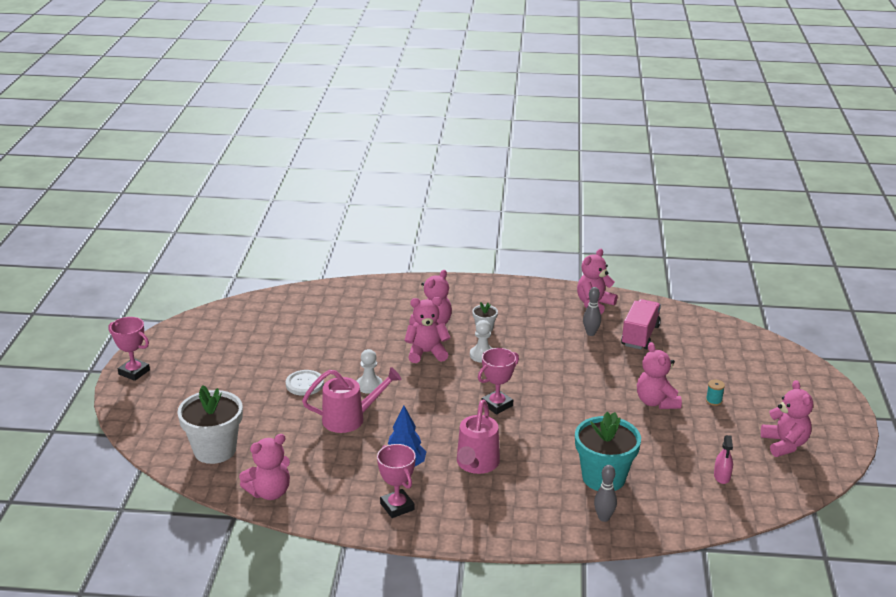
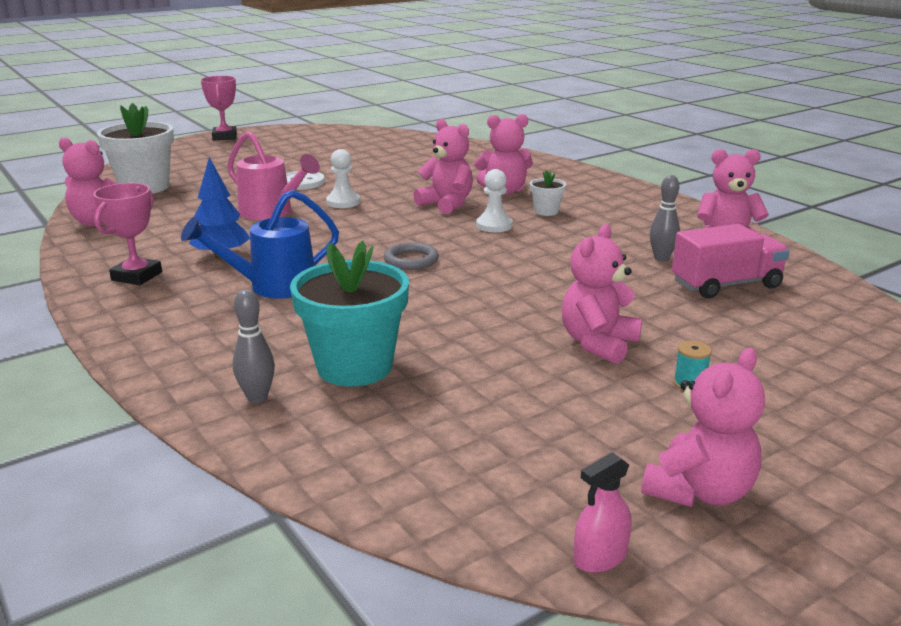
camera: 50 degrees right, 5 degrees down
pink watering can [457,400,500,474] -> blue watering can [181,190,339,299]
pink trophy [478,348,519,414] -> grey ring [384,242,439,270]
pink spray bottle [714,435,733,484] -> pink spray bottle moved to [573,452,632,573]

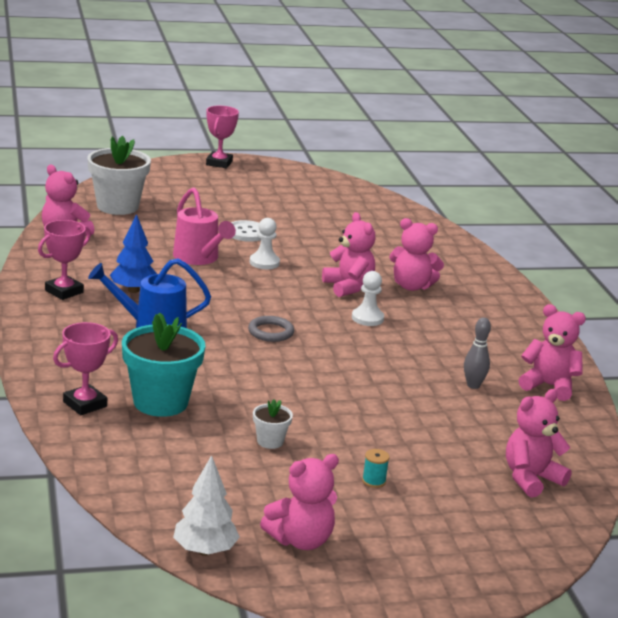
camera: 20 degrees right, 0 degrees up
grey bowling pin [233,289,275,403] -> pink trophy [53,322,118,415]
white flower pot [530,170,566,216] -> white flower pot moved to [253,399,293,449]
pink teddy bear [562,224,642,364] -> pink teddy bear moved to [506,389,572,497]
pink spray bottle [573,452,632,573] -> white tree [173,455,240,556]
pink truck [672,224,790,298] -> none

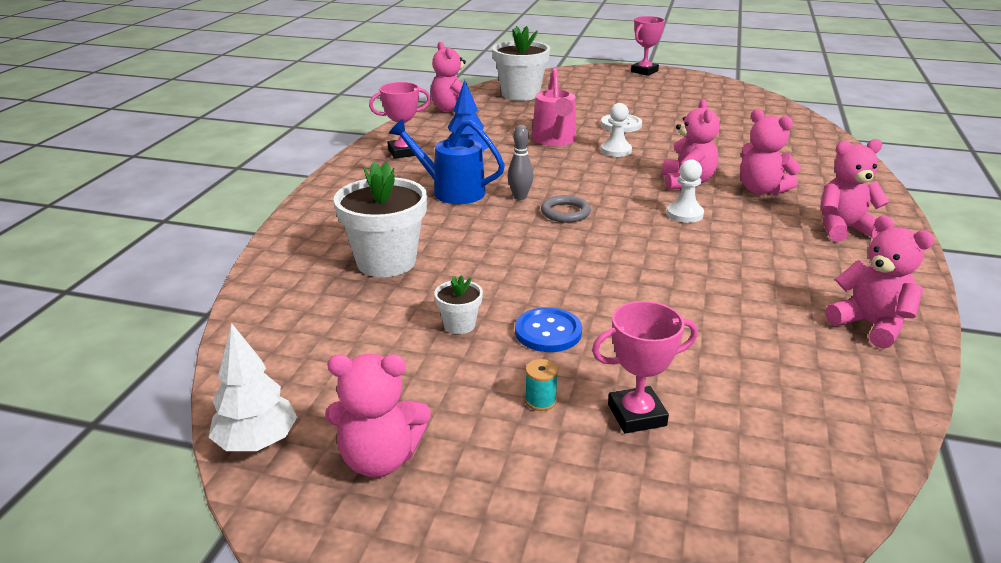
camera: 30 degrees right, 5 degrees up
pink trophy [53,322,118,415] -> pink trophy moved to [592,301,698,433]
turquoise flower pot [122,312,205,417] -> white flower pot [333,162,427,277]
grey bowling pin [464,318,491,389] -> grey bowling pin moved to [508,125,534,200]
pink teddy bear [506,389,572,497] -> pink teddy bear moved to [821,139,889,241]
none -> blue button [515,307,582,352]

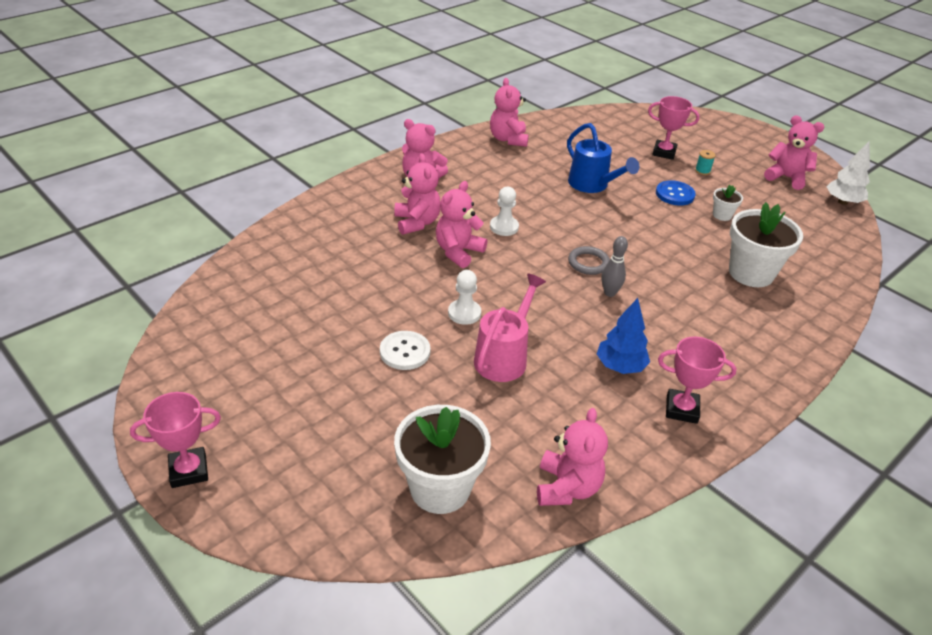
camera: 150 degrees left, 10 degrees up
blue watering can [389,119,505,204] -> blue watering can moved to [567,123,639,193]

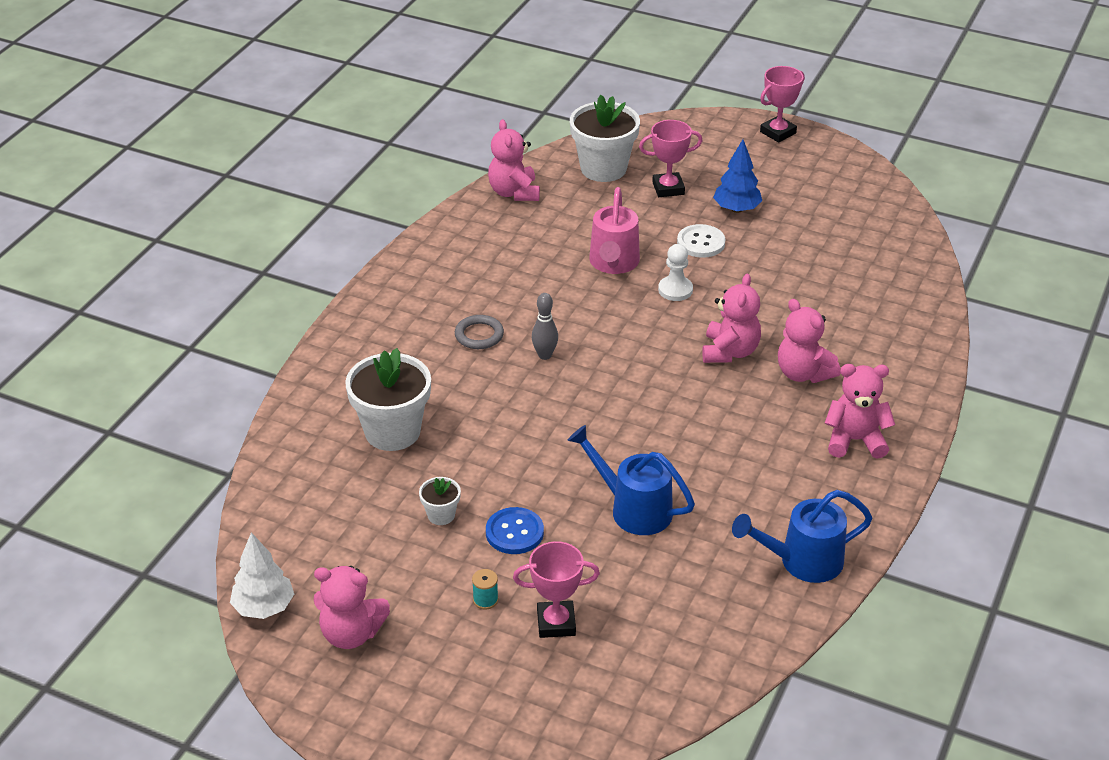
camera: 160 degrees right, 0 degrees up
pink teddy bear [490,78,529,147] -> blue watering can [732,490,873,583]
white pawn [490,187,519,236] -> none
grey ring [568,246,610,275] -> grey ring moved to [455,315,504,349]
blue tree [597,298,650,374] -> blue tree moved to [713,139,762,213]
pink trophy [658,337,736,424] -> pink trophy moved to [639,120,702,197]

